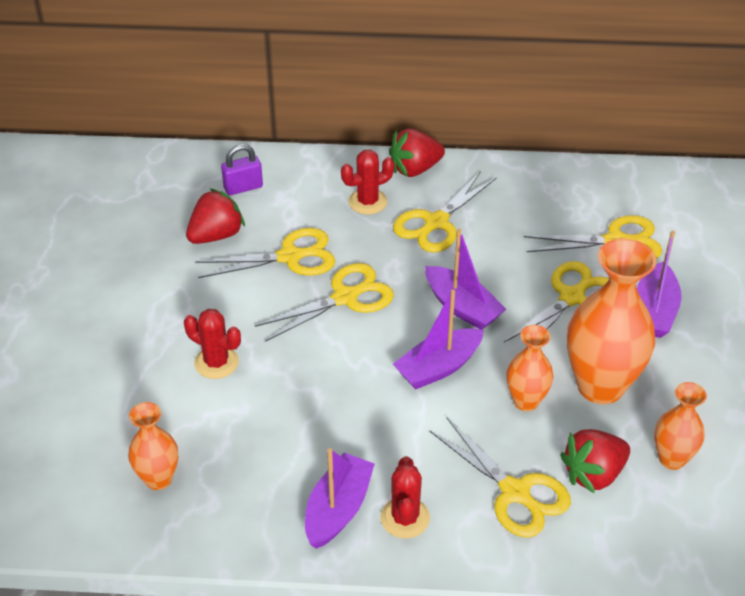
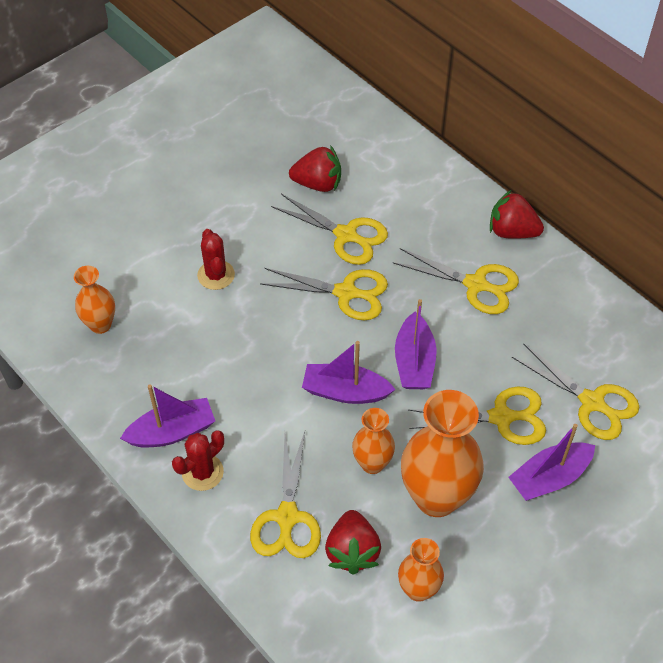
camera: 45 degrees right, 10 degrees up
purple padlock [221,144,263,195] -> none
red cactus [341,150,394,215] -> none
yellow scissors [393,171,497,252] -> yellow scissors turned 150 degrees counterclockwise [393,248,519,314]
red strawberry [560,429,630,494] -> red strawberry turned 105 degrees counterclockwise [325,510,381,575]

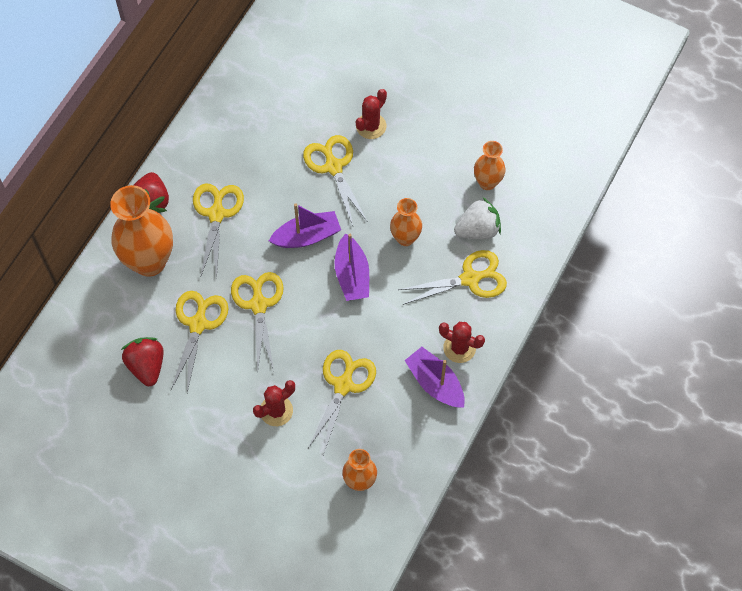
camera: 110 degrees left, 10 degrees up
red strawberry [325,510,381,575] -> white strawberry [454,197,501,239]
orange vase [401,390,484,517] -> orange vase moved to [110,185,173,277]
purple boat [508,424,595,501] -> red cactus [356,89,387,139]
yellow scissors [512,343,639,440] -> yellow scissors moved to [307,350,376,455]

